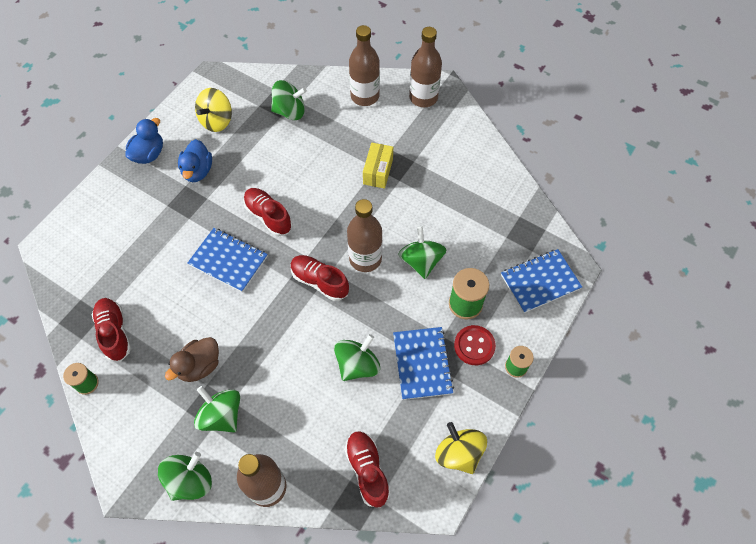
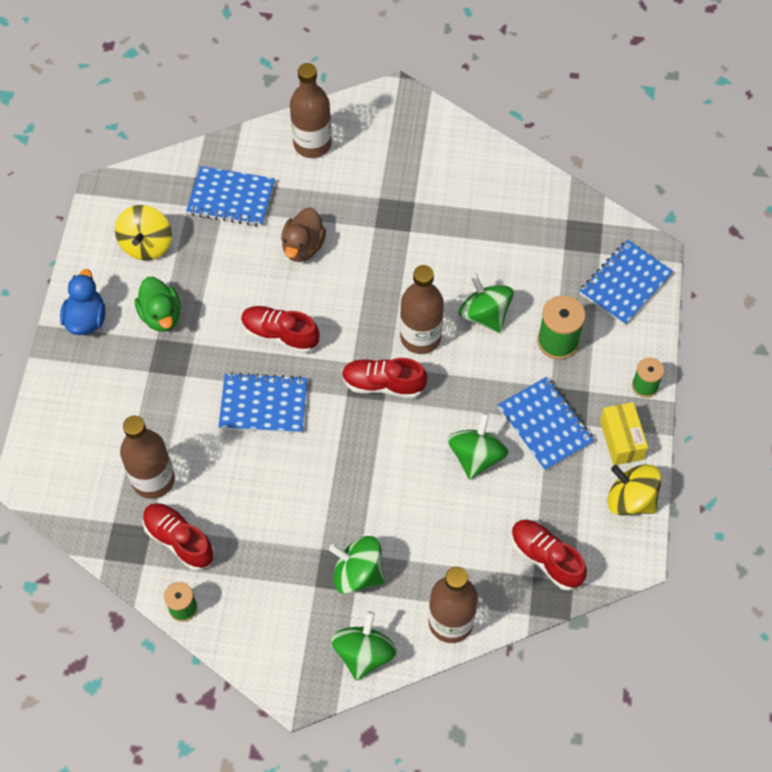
camera: 25 degrees left, 0 degrees up
brown duck [165,337,219,382] -> brown duck moved to [281,208,326,262]
blue duck [178,139,212,182] -> green duck [135,277,181,332]
green spinning top [271,80,307,120] -> blue notebook [186,166,275,226]
yellow box [363,143,393,189] -> yellow box moved to [600,402,648,465]
brown bottle [409,27,442,107] -> brown bottle moved to [120,416,175,499]
red button [454,325,496,365] -> none

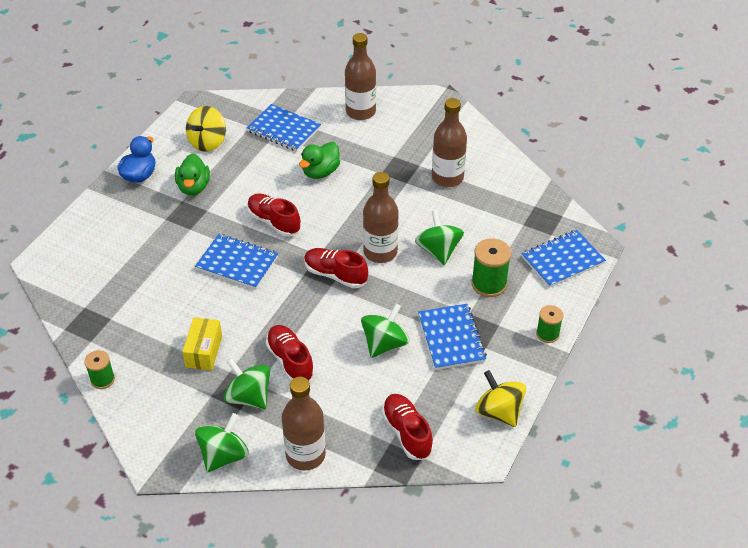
camera: 20 degrees right, 15 degrees down
brown bottle [120,416,175,499] -> brown bottle moved to [432,98,467,187]
red shoe [143,503,215,571] -> red shoe moved to [266,325,315,382]
brown duck [281,208,326,262] -> green duck [299,142,340,179]
yellow box [600,402,648,465] -> yellow box moved to [182,317,222,371]

